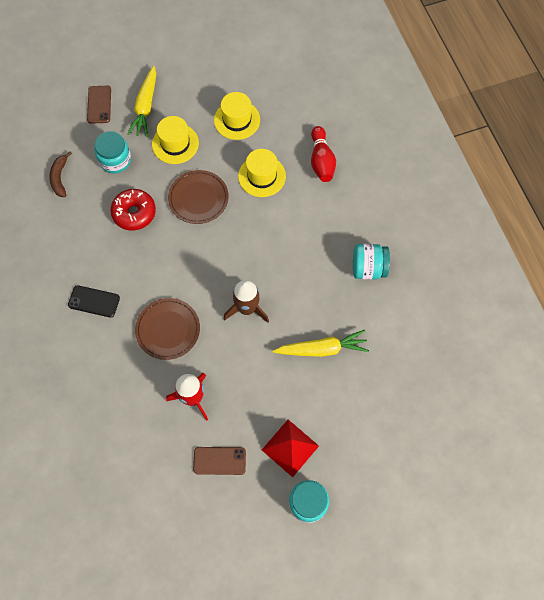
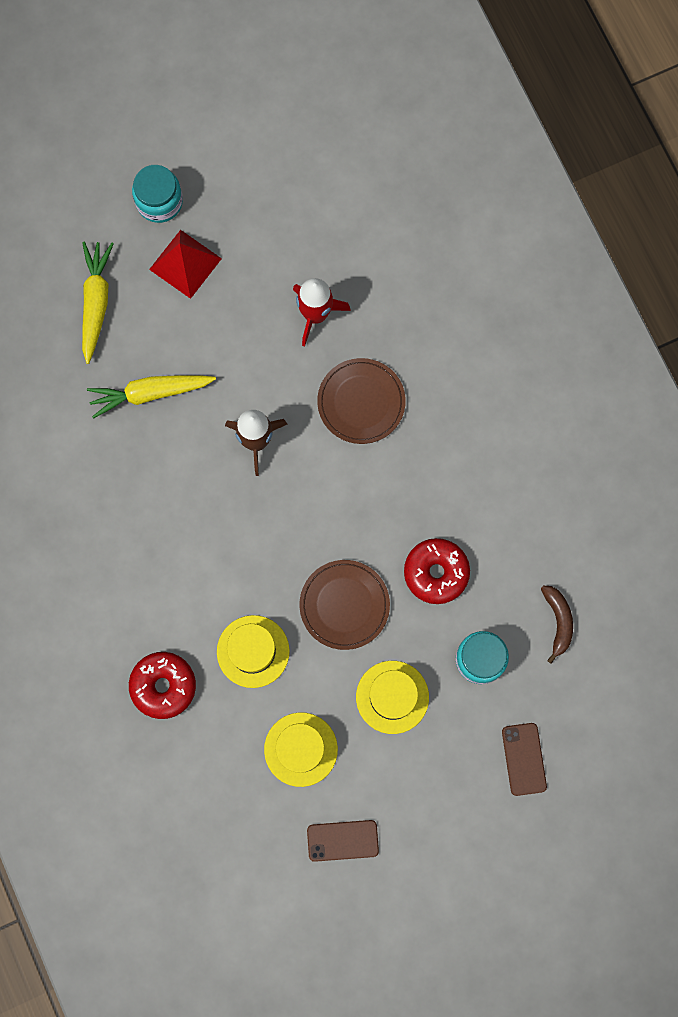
camera: 175 degrees right, 10 degrees up
black phone [68,285,120,318] -> none
yellow carrot [127,66,156,137] -> yellow carrot moved to [82,242,114,364]
brown phone [193,447,246,475] -> brown phone moved to [307,820,379,862]
red bowling pin [311,126,336,182] -> red donut [129,652,196,719]
turquoise jar [353,244,390,280] -> none

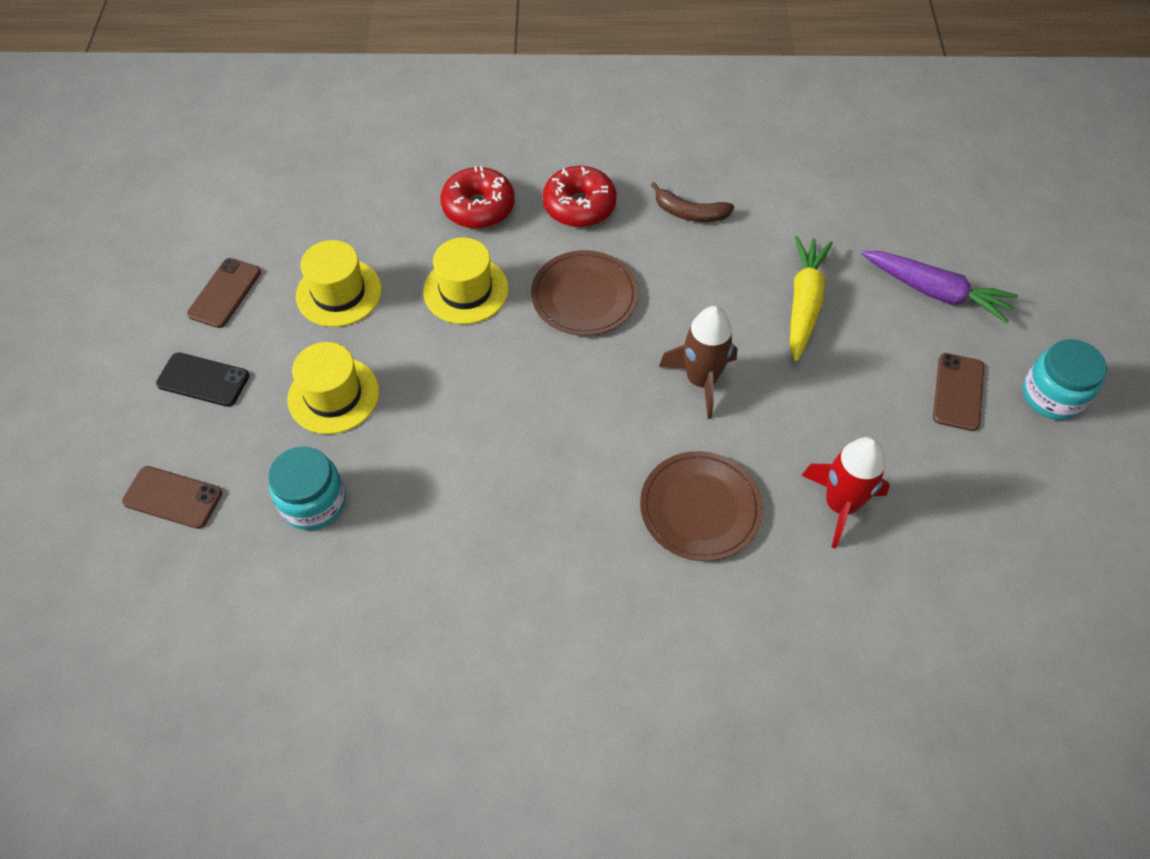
camera: 115 degrees right, 20 degrees down
yellow carrot [82,242,114,364] -> purple carrot [862,251,1018,324]
red pyramid [149,230,222,299] -> brown phone [933,353,984,431]
brown plate [299,560,390,650] -> brown plate moved to [531,250,638,336]
red donut [404,538,470,604] -> red donut moved to [543,166,617,227]
brown banana [541,586,573,664] -> brown banana moved to [651,182,734,222]
none -> black phone [156,352,249,407]

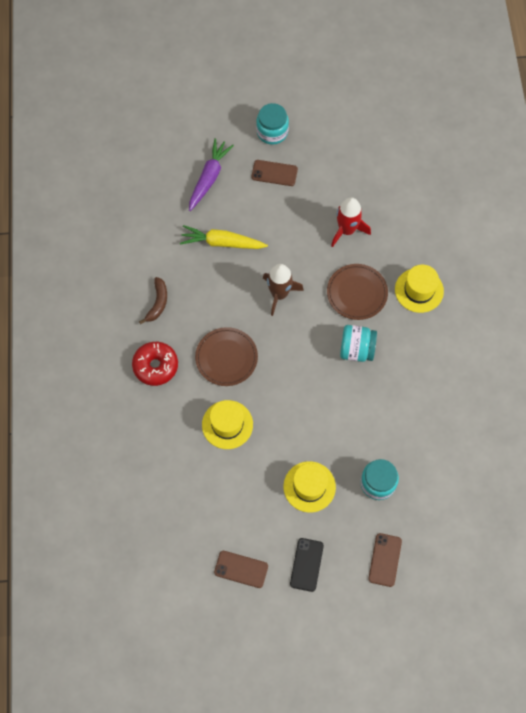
camera: 95 degrees left, 10 degrees up
yellow hat [296,240,382,327] -> yellow hat moved to [395,265,444,313]
red donut [440,166,515,229] -> none
none -> turquoise jar [340,325,377,362]

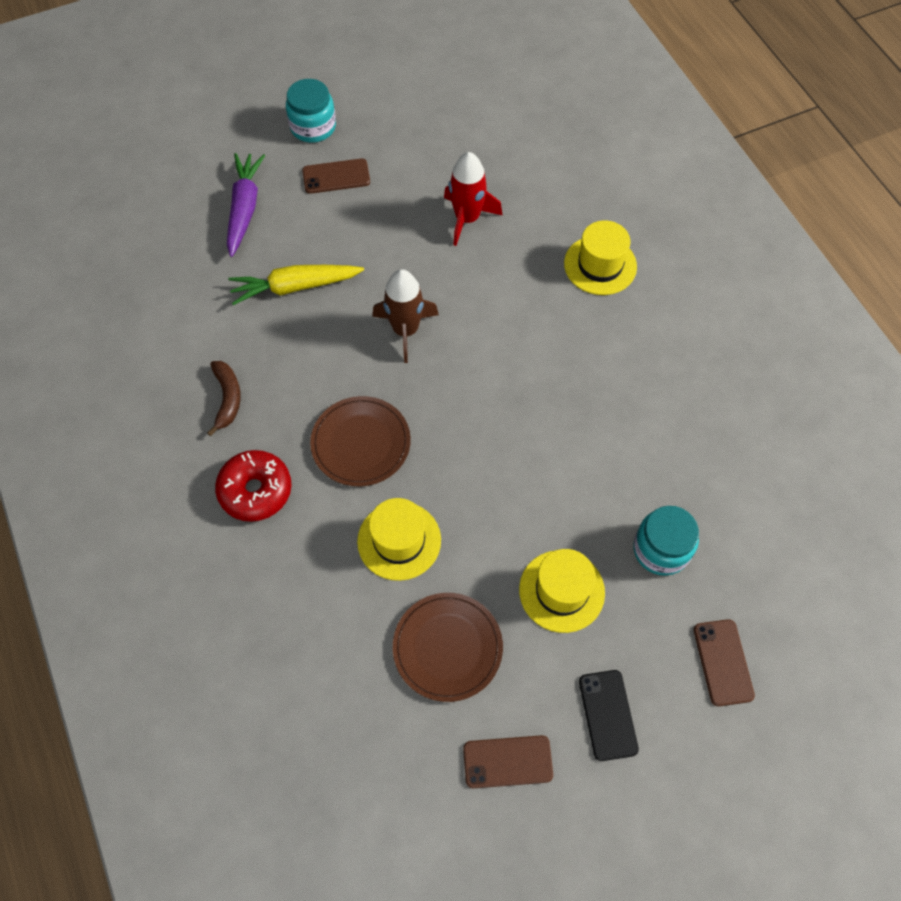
camera: 20 degrees left, 5 degrees down
brown plate [327,264,388,320] -> brown plate moved to [393,593,503,702]
turquoise jar [340,325,377,362] -> none

